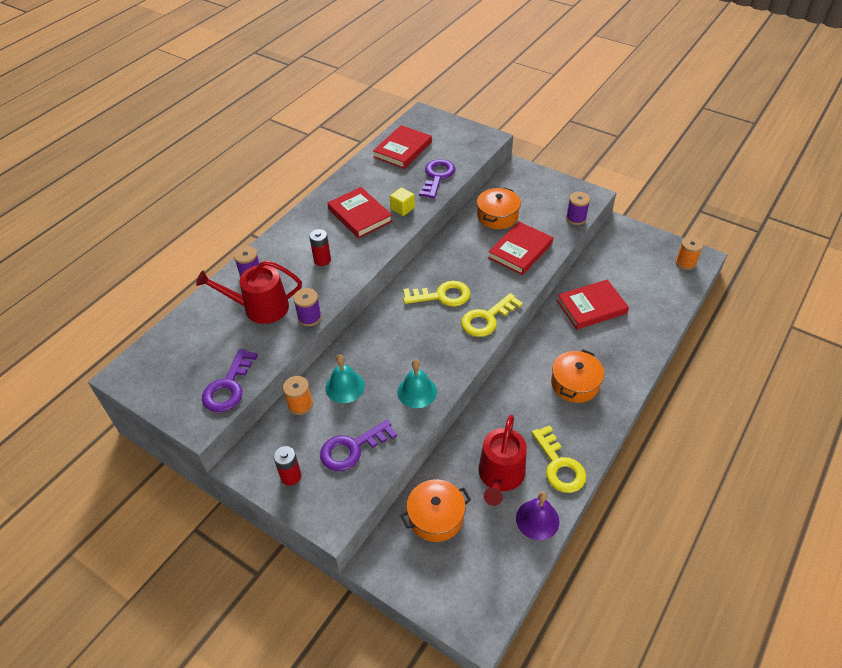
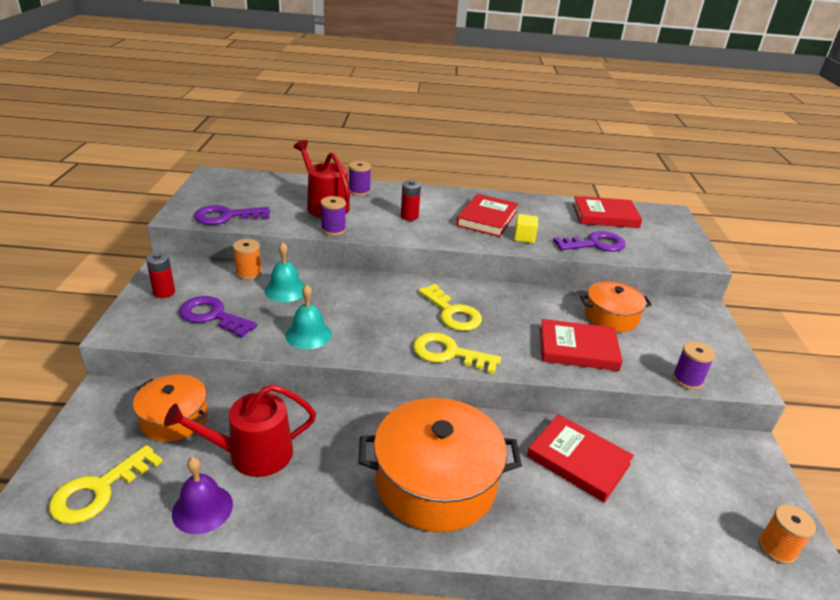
camera: 55 degrees right, 15 degrees down
yellow key [532,425,586,493] -> yellow key moved to [49,445,163,524]
orange pot [551,350,604,403] -> orange pot [358,398,522,532], size x1.75

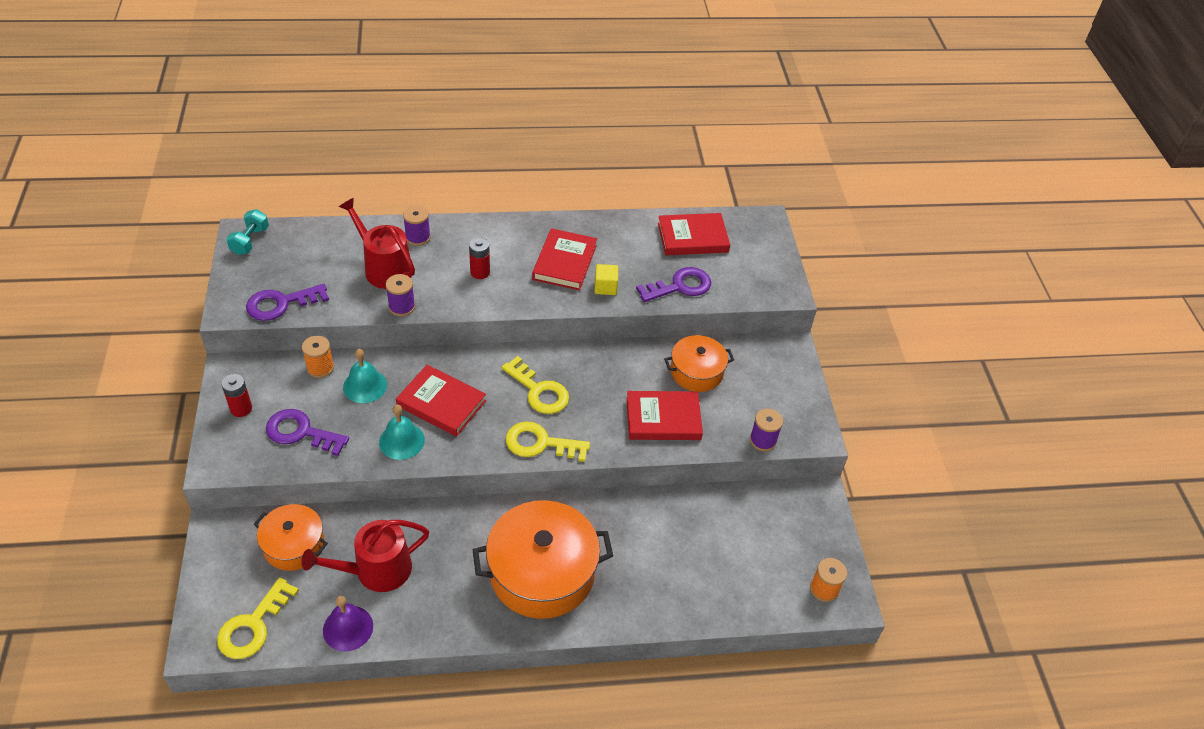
camera: 10 degrees left, 15 degrees up
red book [527,414,634,503] -> red book moved to [396,365,486,437]
none -> turquoise dumbbell [226,209,269,255]

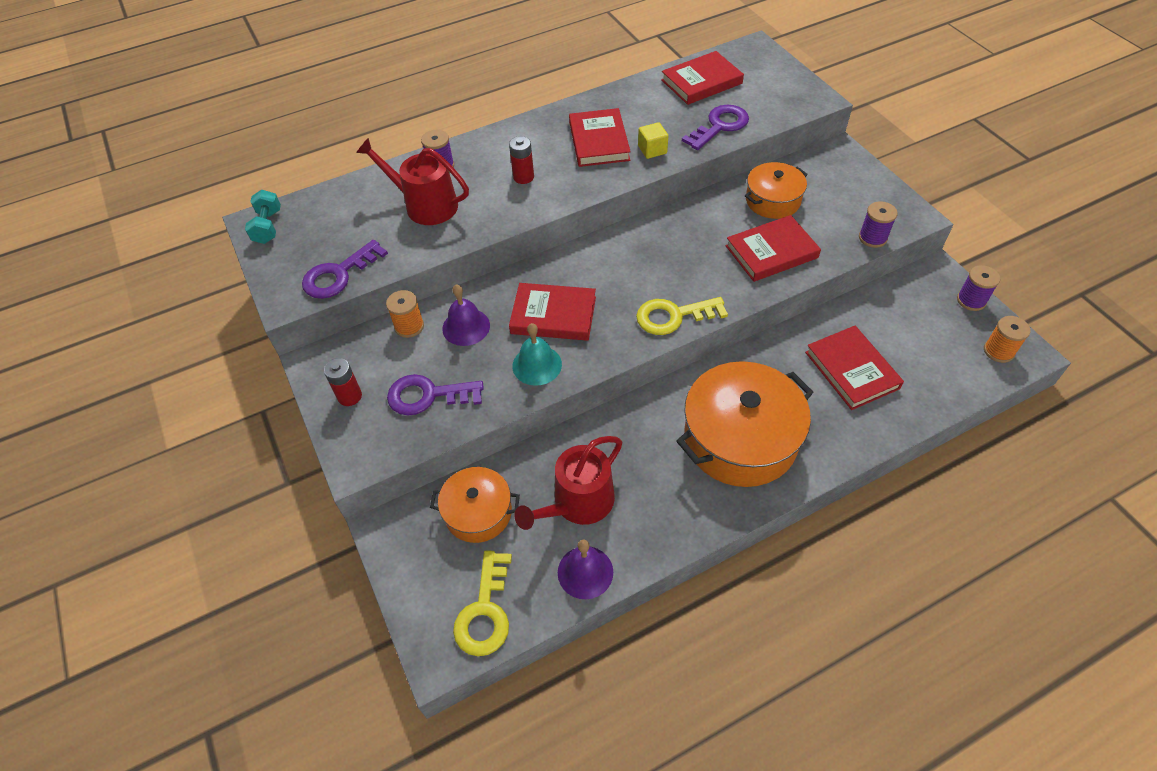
camera: 15 degrees left, 5 degrees up
turquoise bell [343,349,387,403] -> purple bell [442,284,490,346]
purple spool [385,274,415,316] -> purple spool moved to [957,265,1000,311]
yellow key [502,356,569,414] -> none
none -> red book [805,326,904,410]

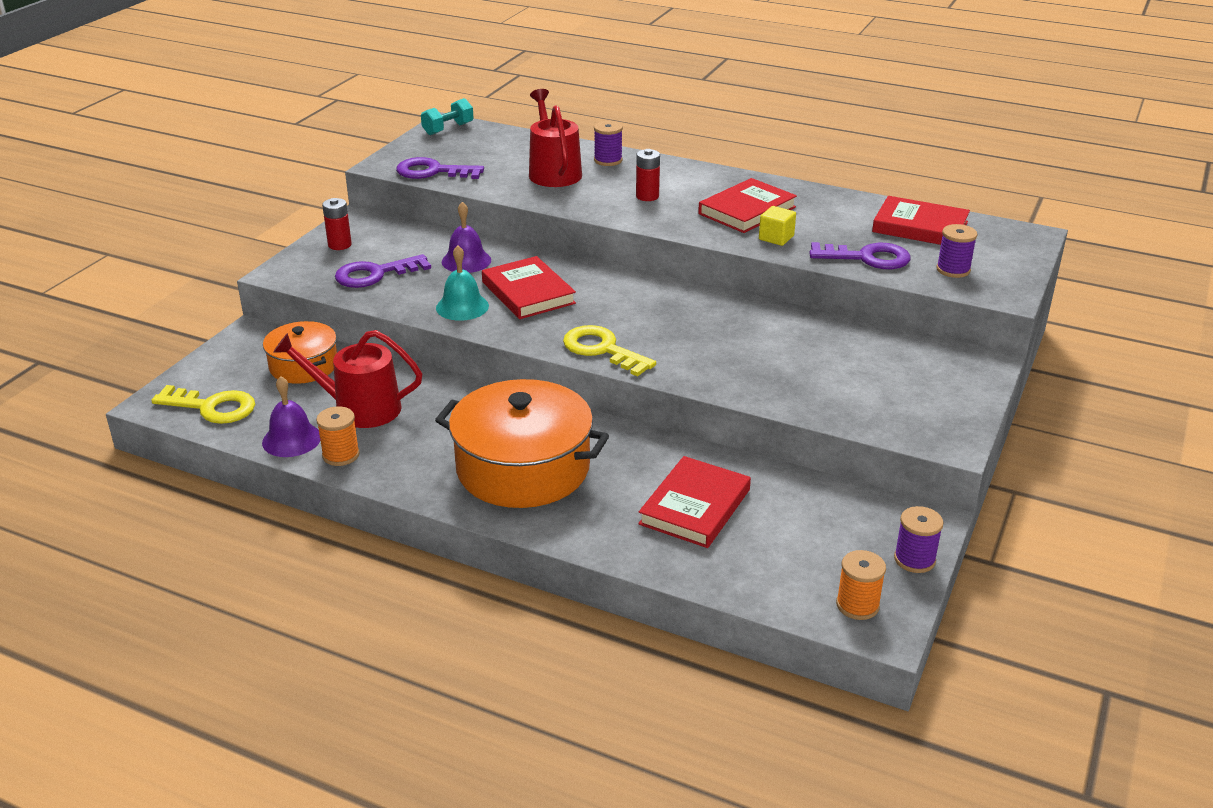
camera: 50 degrees right, 20 degrees down
orange spool [386,290,424,338] -> orange spool moved to [316,406,360,466]
purple key [387,374,484,416] -> purple key turned 75 degrees counterclockwise [335,254,431,288]
yellow key [453,551,512,656] -> yellow key turned 135 degrees counterclockwise [151,385,255,424]
red book [726,215,821,282] -> none
orange pot [745,162,808,219] -> none
purple spool [859,201,898,248] -> purple spool moved to [936,224,978,278]

